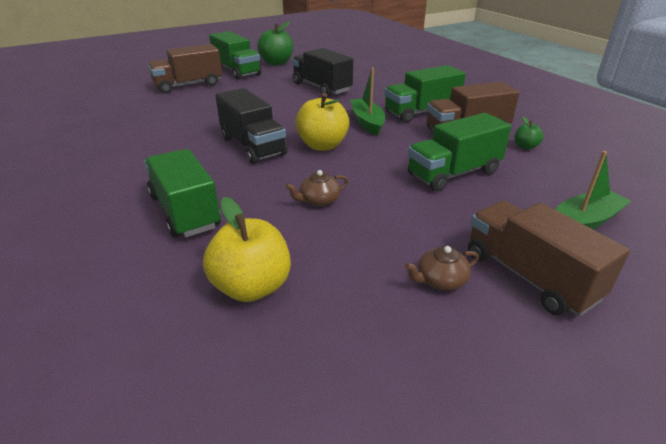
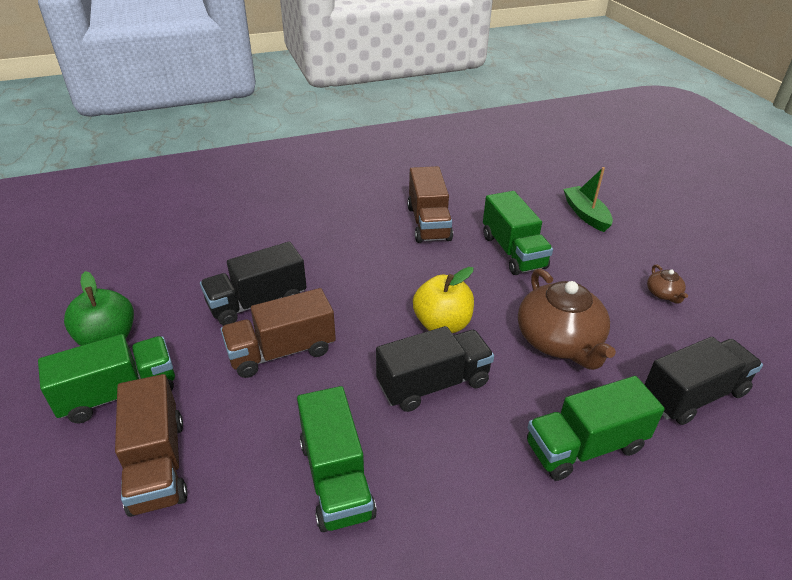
camera: 80 degrees left, 5 degrees up
yellow apple [203,197,291,302] -> black truck [644,337,763,425]
brown teapot [286,170,348,206] -> brown teapot [518,269,616,370], size x2.26
green boat [350,67,385,136] -> none
green truck [384,65,466,123] -> green truck moved to [297,386,377,532]
brown truck [468,201,630,316] -> brown truck moved to [221,288,336,378]
green apple [515,116,543,150] -> none

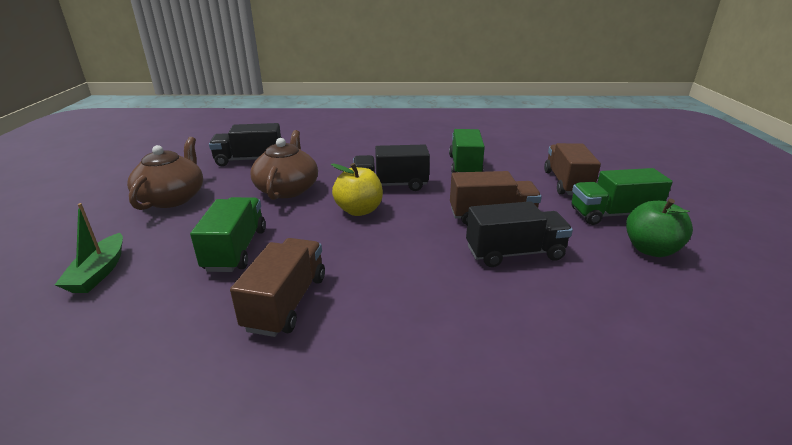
camera: 160 degrees left, 10 degrees down
green truck [527,376,665,481] -> none
brown teapot [647,264,688,304] -> brown teapot [127,137,203,210], size x2.26

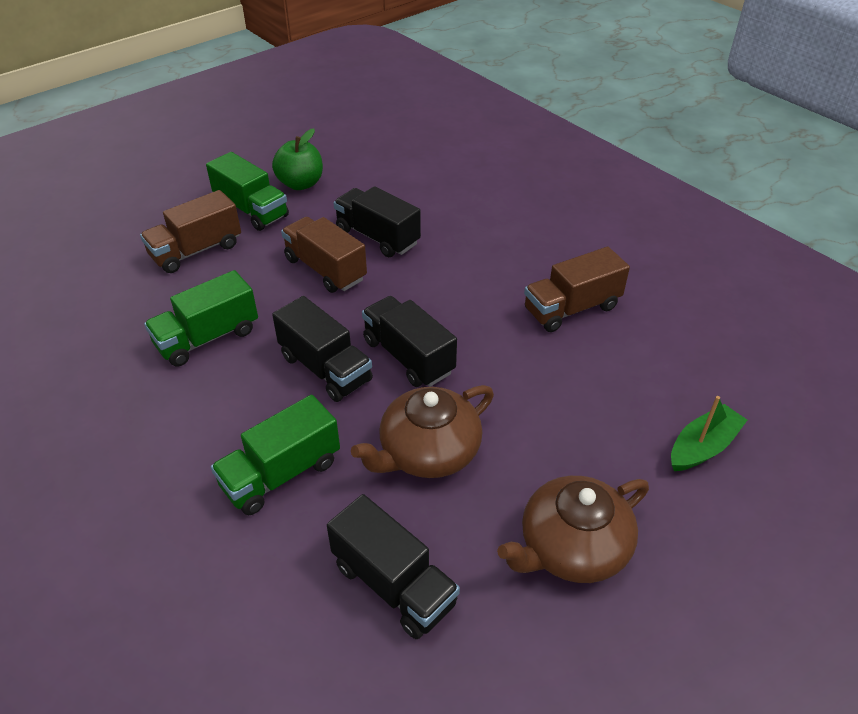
camera: 130 degrees left, 15 degrees up
green truck [190,197,266,272] -> green truck moved to [211,395,340,515]
yellow apple [331,163,383,216] -> black truck [362,296,457,387]

